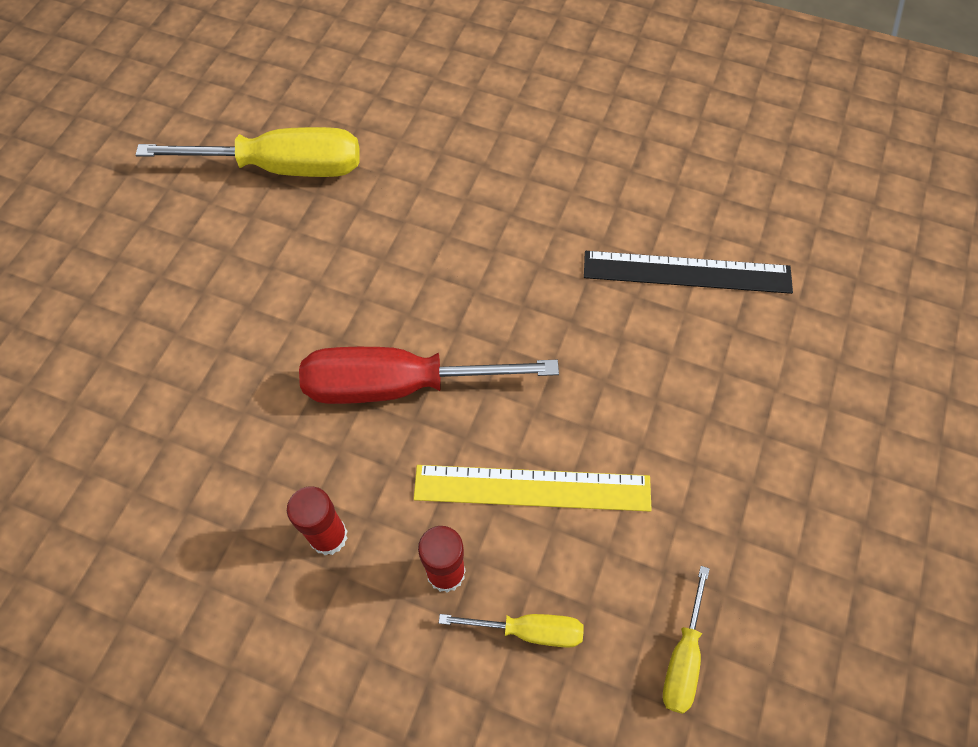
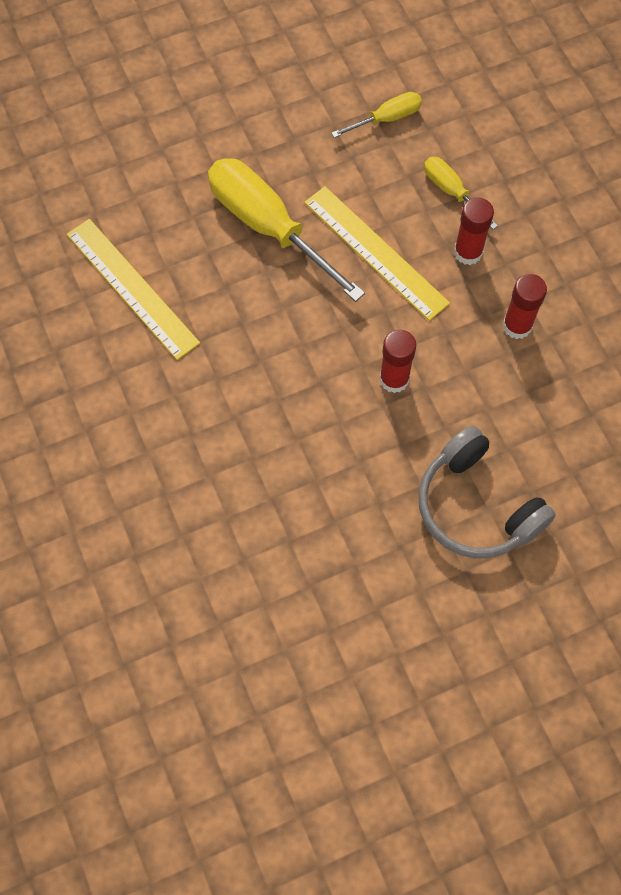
camera: 135 degrees left, 5 degrees up
yellow screwdriver [135,127,359,177] -> yellow screwdriver moved to [208,158,365,302]
red screwdriver [299,347,559,404] -> red glue stick [379,330,416,393]
black ruler [584,251,793,294] -> yellow ruler [67,219,200,360]
none -> grey headphones [418,426,556,558]

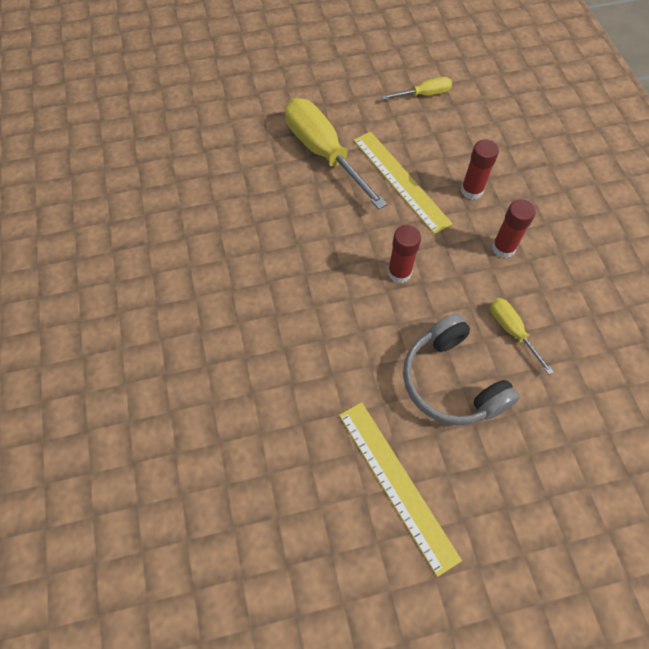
camera: 10 degrees right, 5 degrees down
yellow ruler [67,219,200,360] -> yellow ruler moved to [339,402,462,577]
yellow screwdriver [424,157,498,229] -> yellow screwdriver moved to [490,298,554,375]

